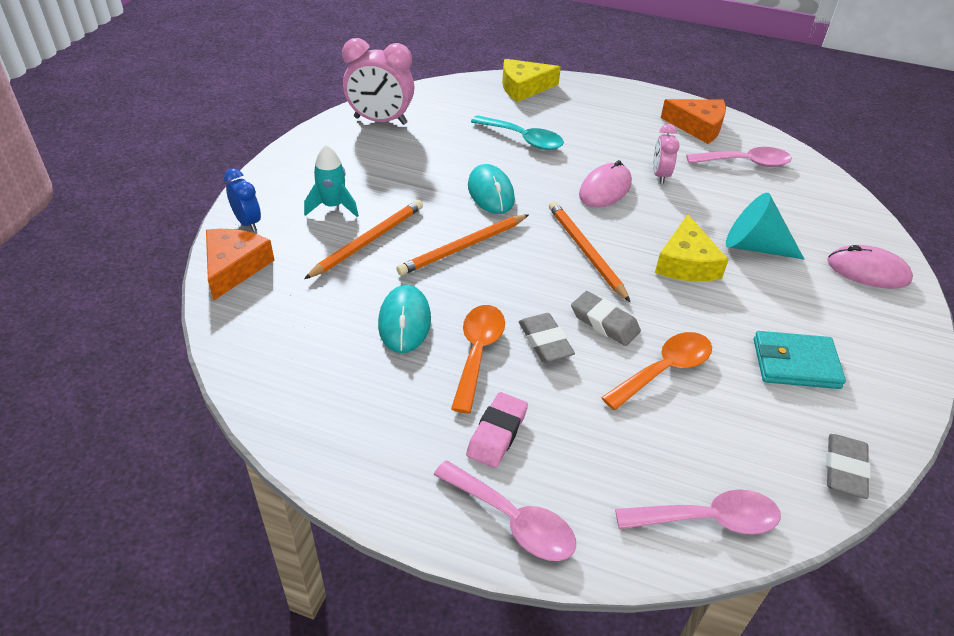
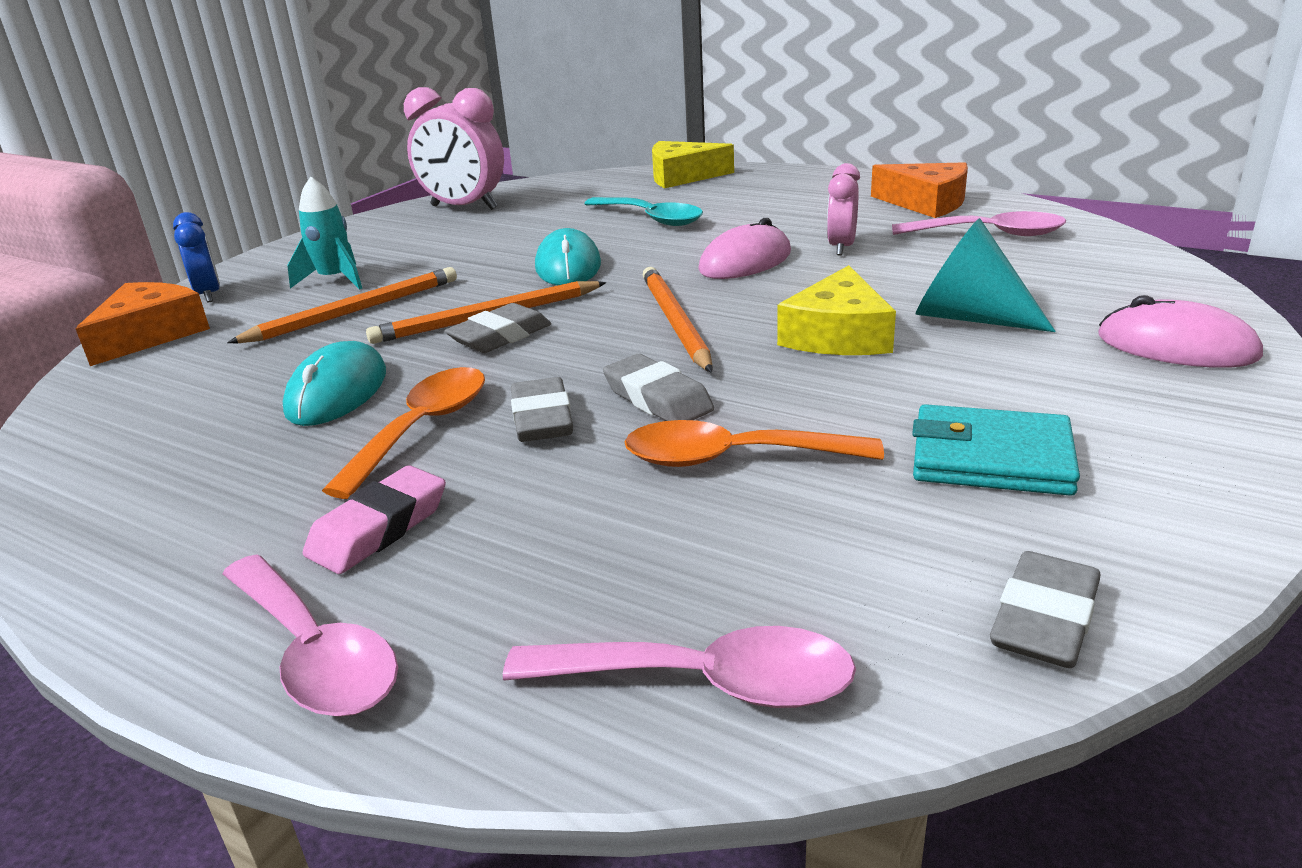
camera: 15 degrees right, 15 degrees down
orange spoon [601,332,712,410] -> orange spoon turned 150 degrees counterclockwise [624,420,884,467]
none -> grey eraser [445,303,551,353]

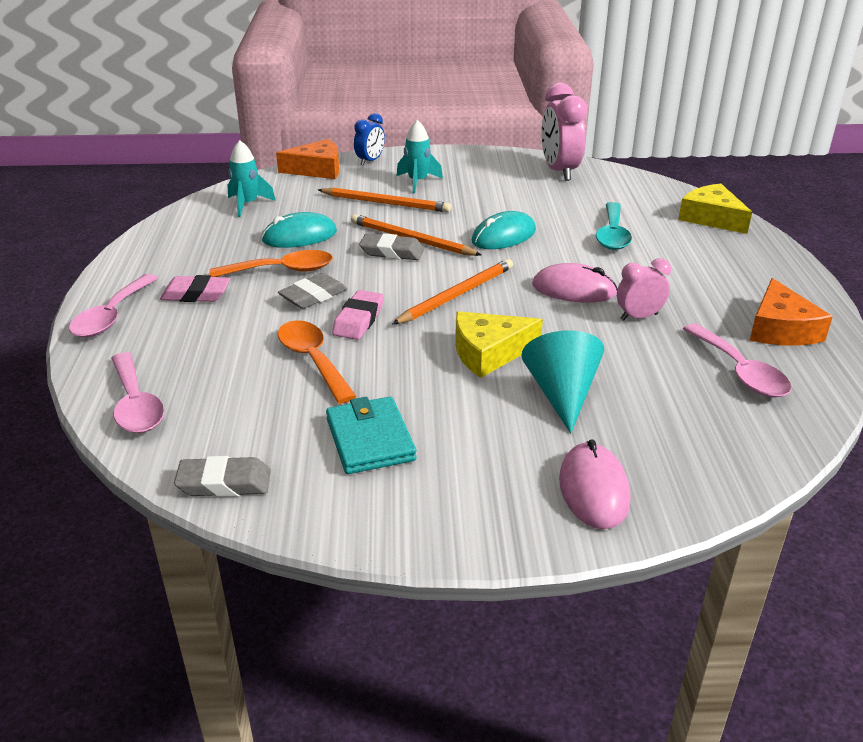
camera: 55 degrees right, 5 degrees up
grey eraser [603,354,714,421] -> pink eraser [332,290,384,340]
none -> turquoise rocket [228,140,276,217]

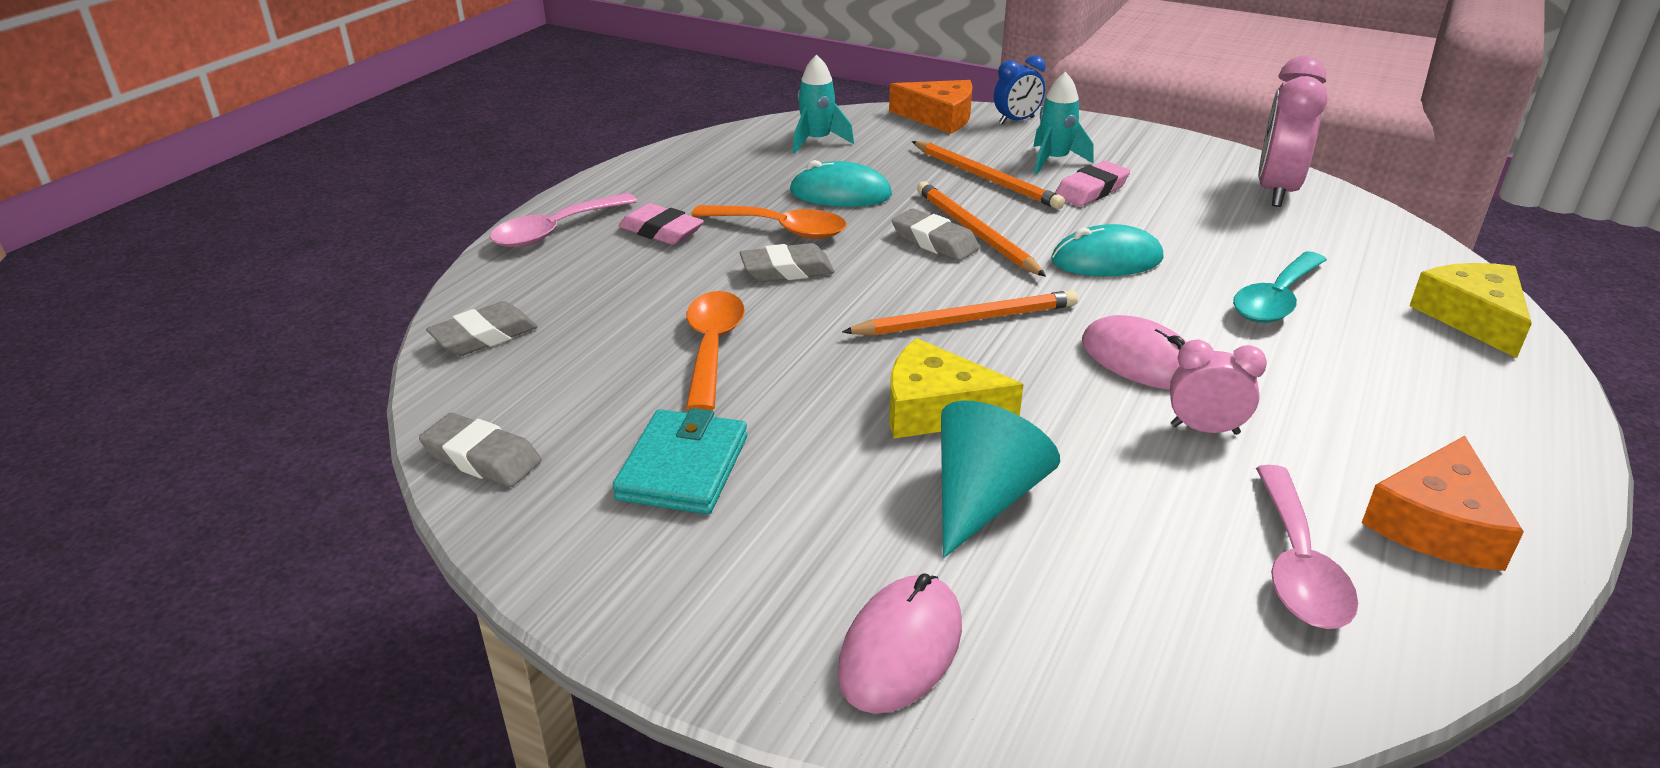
camera: 30 degrees right, 0 degrees up
pink spoon [111,352,164,433] -> grey eraser [426,301,538,356]
pink eraser [332,290,384,340] -> pink eraser moved to [1055,161,1130,207]

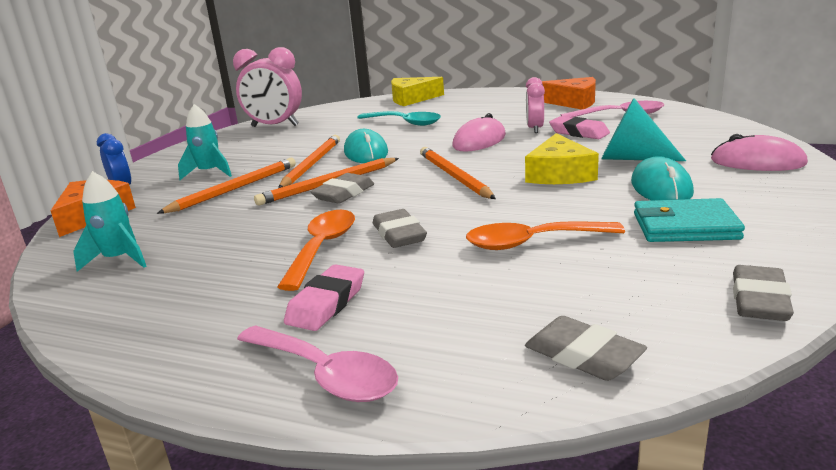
camera: 95 degrees left, 10 degrees down
turquoise mouse [790,160,892,207] -> turquoise mouse moved to [631,156,694,201]
pink eraser [1055,161,1130,207] -> pink eraser moved to [549,116,610,139]
none -> orange pencil [278,135,340,188]

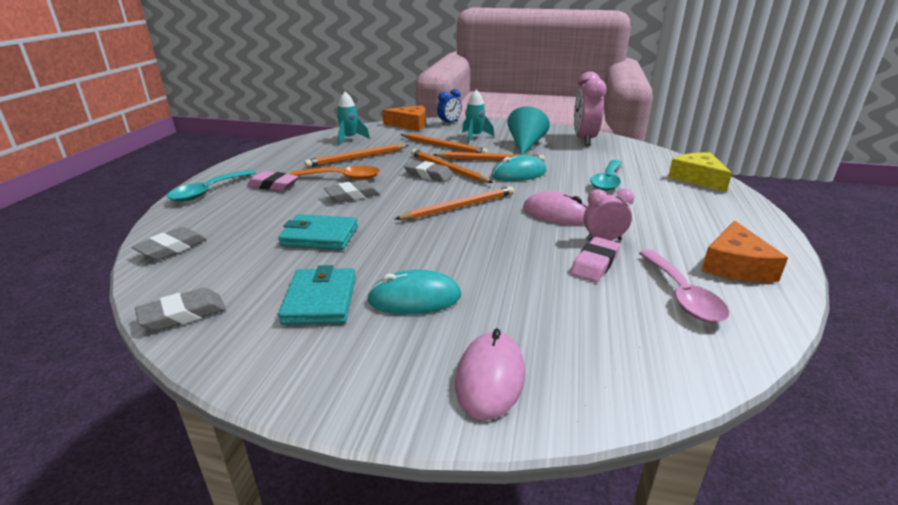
camera: 80 degrees right, 5 degrees up
pink spoon [237,325,398,402] -> turquoise spoon [167,169,256,202]
orange spoon [466,222,625,250] -> turquoise wallet [278,214,358,250]
yellow cheese [525,133,599,184] -> none
turquoise cone [601,98,686,161] -> turquoise cone moved to [507,106,550,155]
grey eraser [733,265,794,321] -> grey eraser turned 45 degrees counterclockwise [135,288,226,331]
none -> orange pencil [305,144,409,167]

